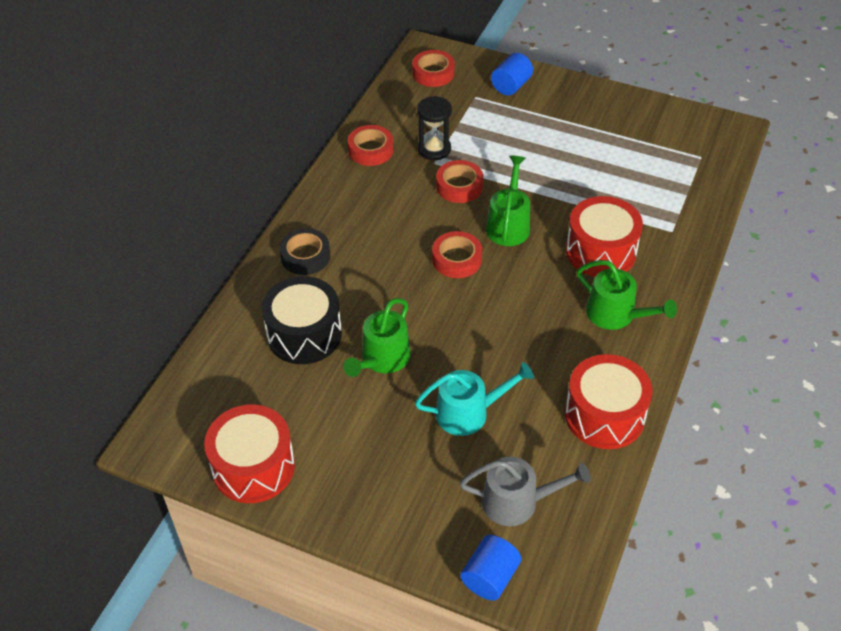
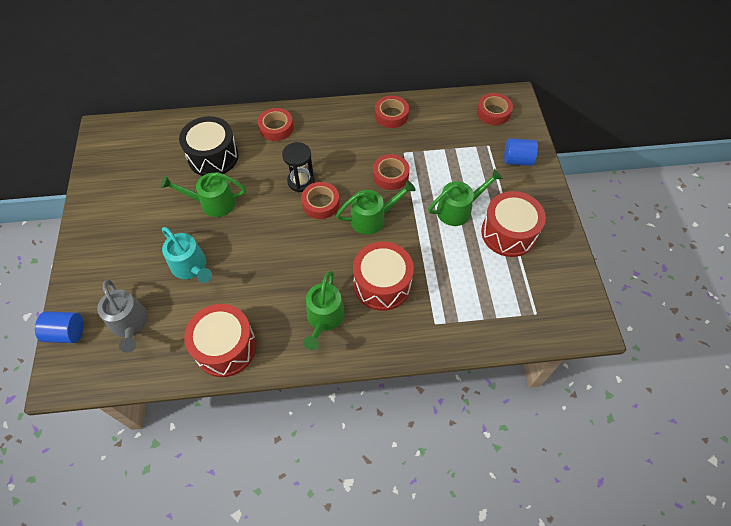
camera: 60 degrees right, 10 degrees up
red drum [204,405,295,503] -> red drum moved to [481,191,546,257]
black tape [279,228,330,275] -> red tape [258,108,294,141]
black hourglass [417,96,452,160] -> black hourglass moved to [282,142,315,192]
none -> green watering can [428,169,503,226]

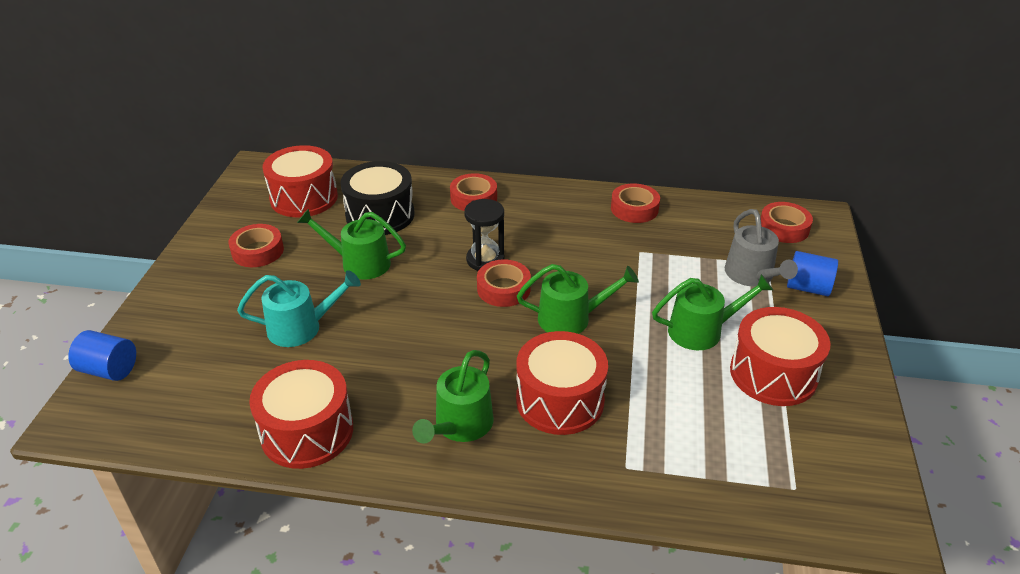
camera: 15 degrees right, 20 degrees down
grey watering can [97,279,148,353] -> grey watering can moved to [725,209,798,287]
turquoise watering can [162,227,212,283] -> turquoise watering can turned 75 degrees counterclockwise [237,270,361,347]
red tape [373,154,410,190] -> red tape moved to [229,224,284,267]
none -> red drum [262,145,338,217]

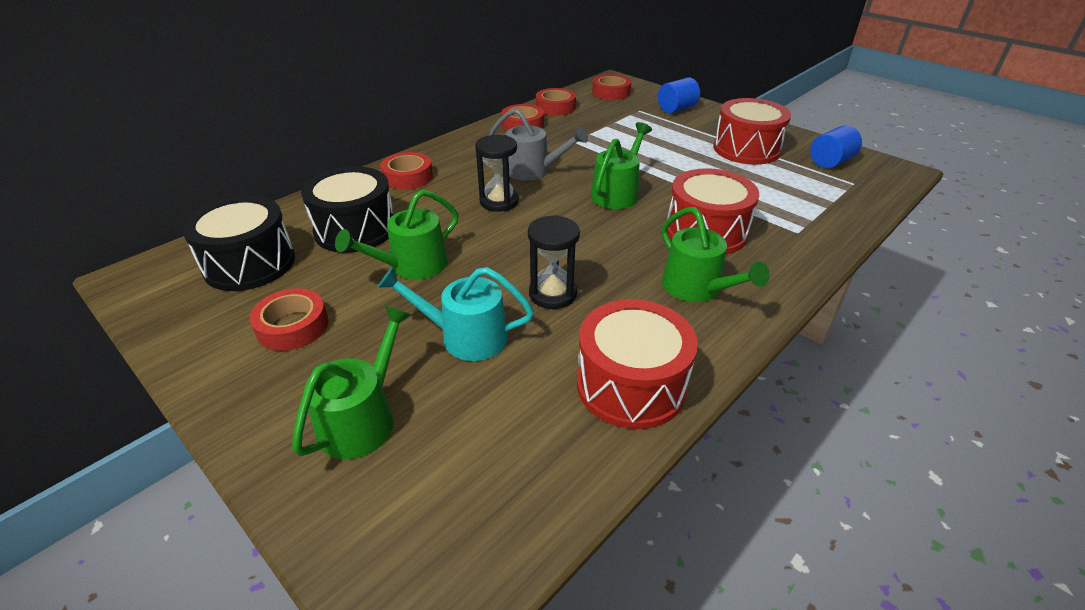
camera: 55 degrees left, 0 degrees up
blue cylinder [68,330,136,381] -> blue cylinder moved to [810,125,862,168]
turquoise watering can [237,270,361,347] -> turquoise watering can turned 105 degrees counterclockwise [378,267,534,361]
red drum [262,145,338,217] -> black drum [182,196,295,291]
red tape [477,259,531,307] -> red tape moved to [536,88,576,116]
green watering can [652,274,773,350] -> green watering can moved to [292,306,411,459]
grey watering can [725,209,798,287] -> grey watering can moved to [488,108,588,181]
none -> black hourglass [528,215,580,309]

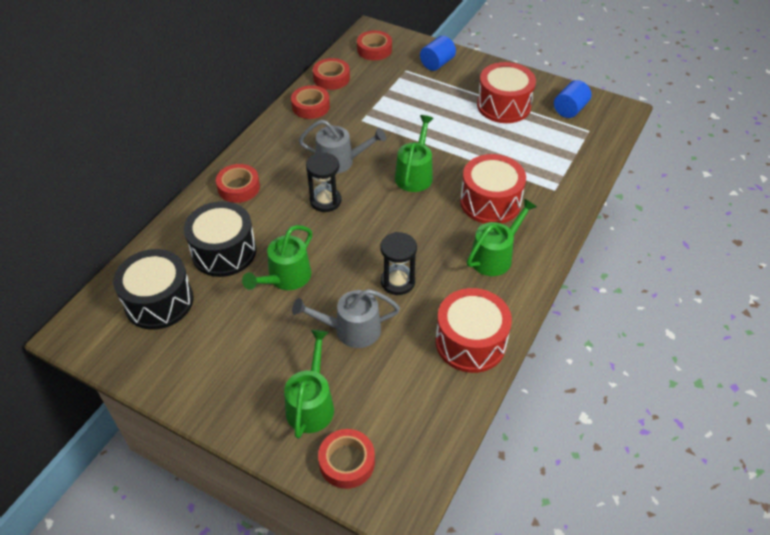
camera: 15 degrees left, 10 degrees up
red tape [249,288,329,351] -> red tape moved to [318,429,375,489]
turquoise watering can [378,267,534,361] -> grey watering can [292,289,400,348]
green watering can [662,207,770,302] -> green watering can turned 90 degrees counterclockwise [467,198,537,276]

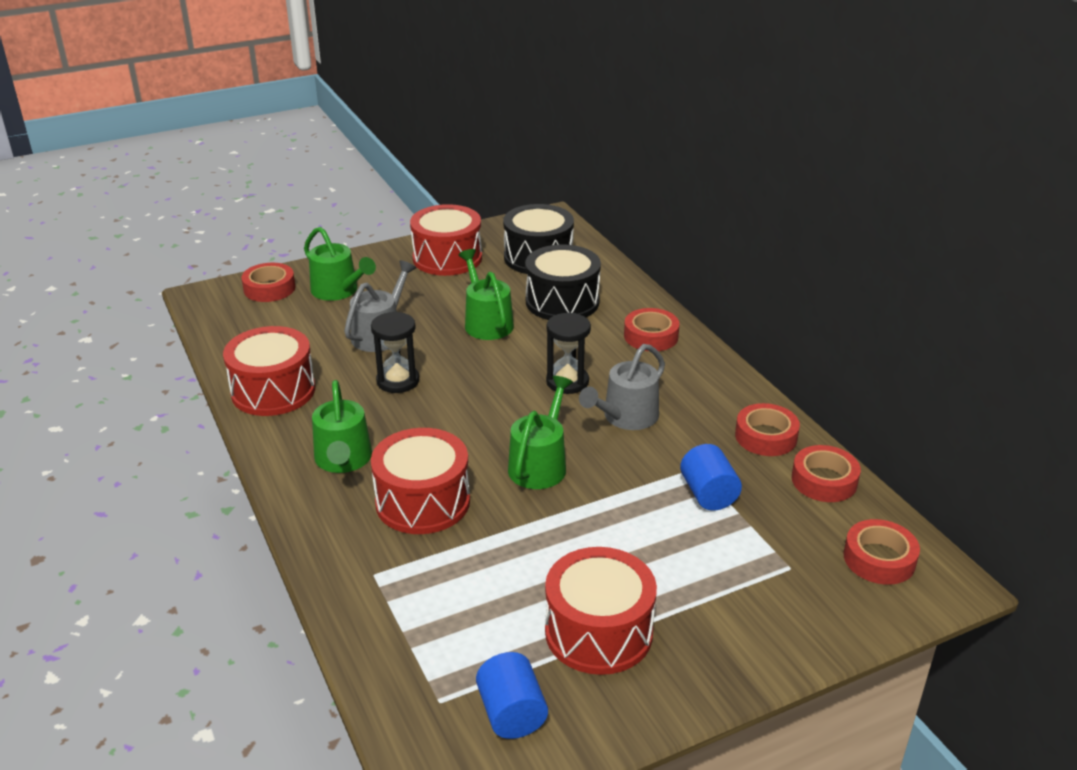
camera: 125 degrees right, 15 degrees down
green watering can [395,115,434,192] -> green watering can turned 120 degrees counterclockwise [508,376,573,489]
blue cylinder [420,36,456,71] -> blue cylinder moved to [680,444,742,510]
none -> red drum [410,204,482,276]

